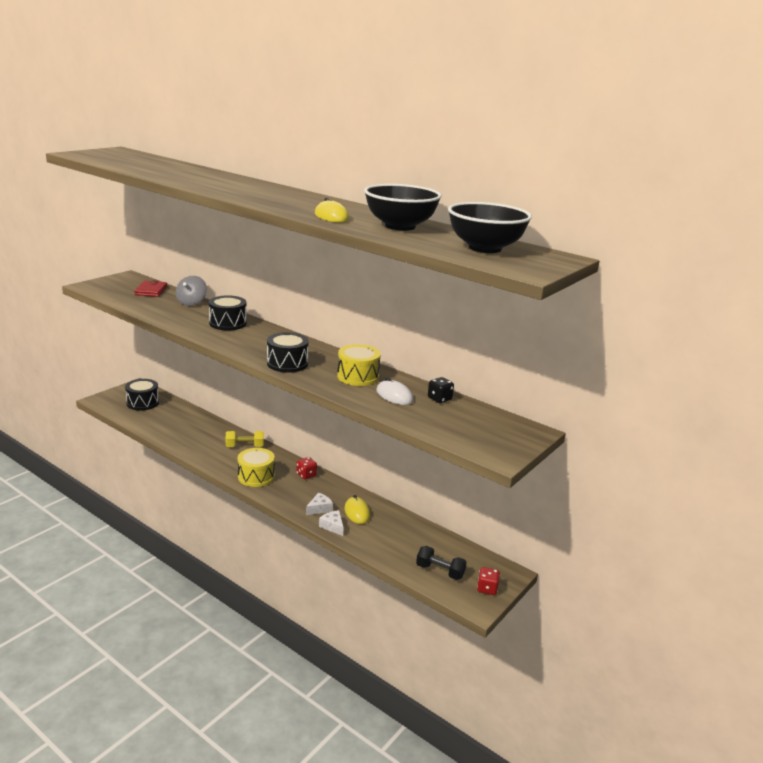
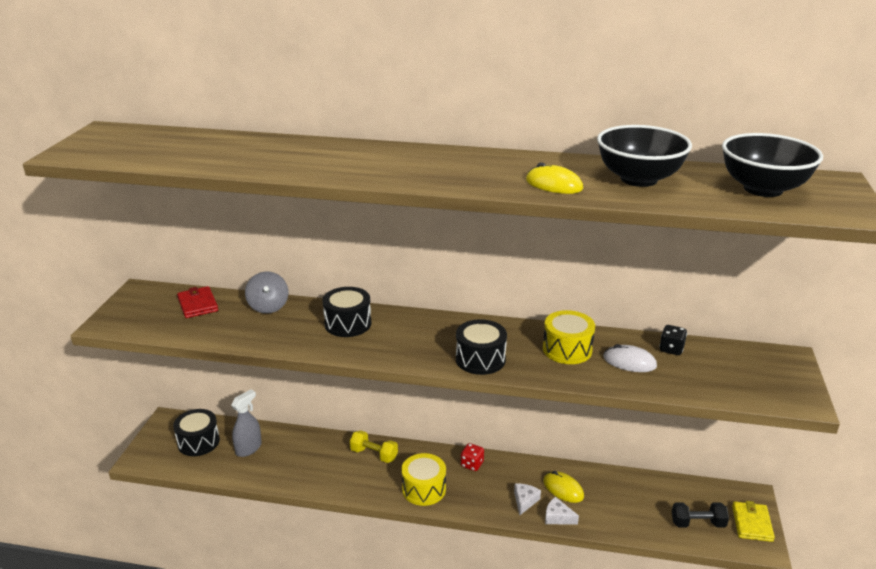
camera: 25 degrees left, 5 degrees up
yellow dumbbell [226,431,264,447] -> yellow dumbbell turned 60 degrees clockwise [350,430,398,463]
red dice [477,567,500,595] -> yellow wallet [732,501,775,542]
none -> grey spray bottle [231,389,262,457]

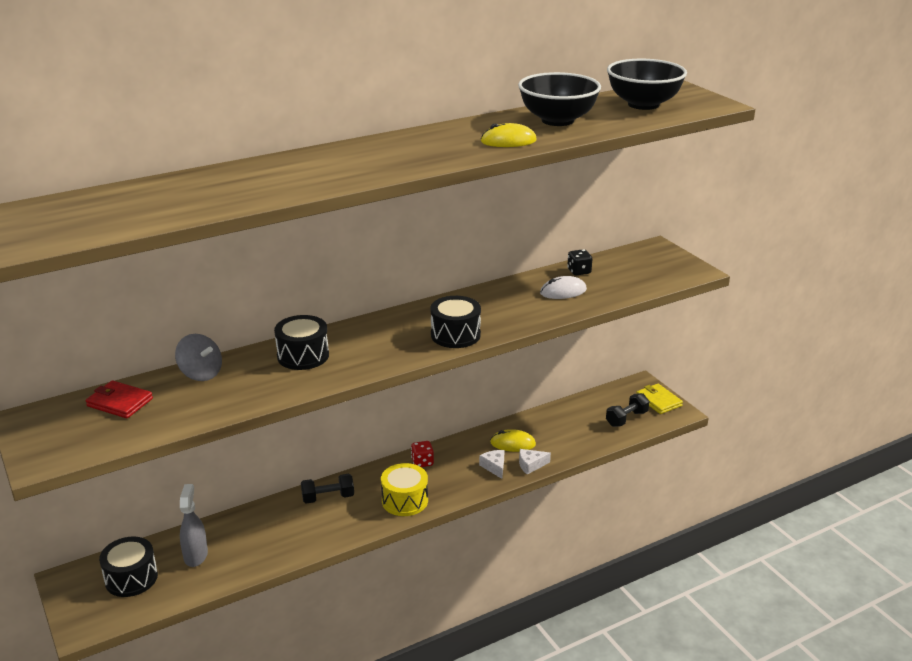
camera: 40 degrees left, 0 degrees up
yellow dumbbell [350,430,398,463] -> black dumbbell [301,474,354,504]
yellow drum [543,310,595,364] -> none

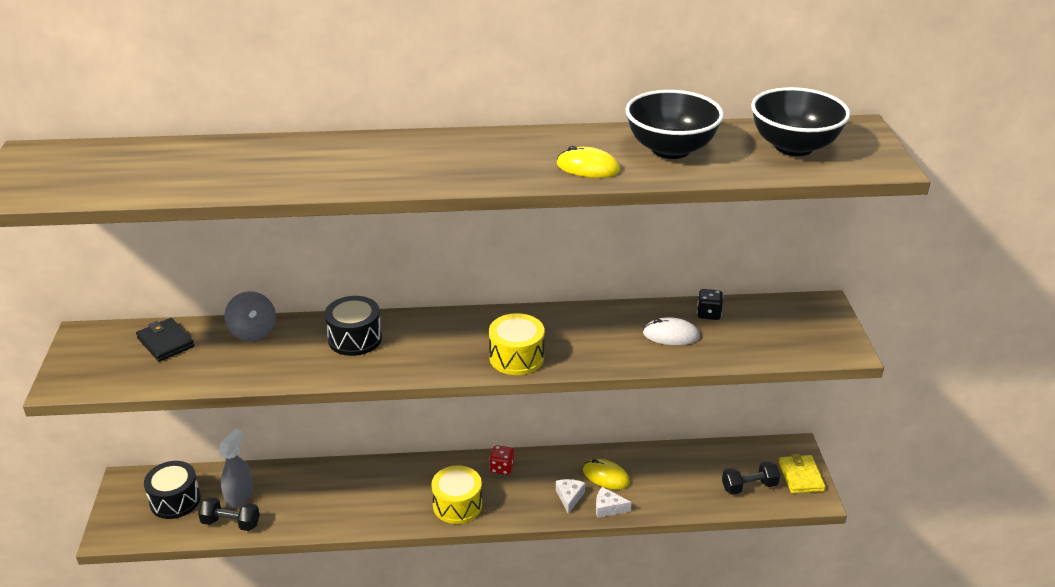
camera: 25 degrees right, 5 degrees up
red wallet [86,380,153,418] -> black wallet [136,318,194,362]
black dumbbell [301,474,354,504] -> black dumbbell moved to [198,497,260,531]
black drum [430,296,481,348] -> yellow drum [489,313,545,375]

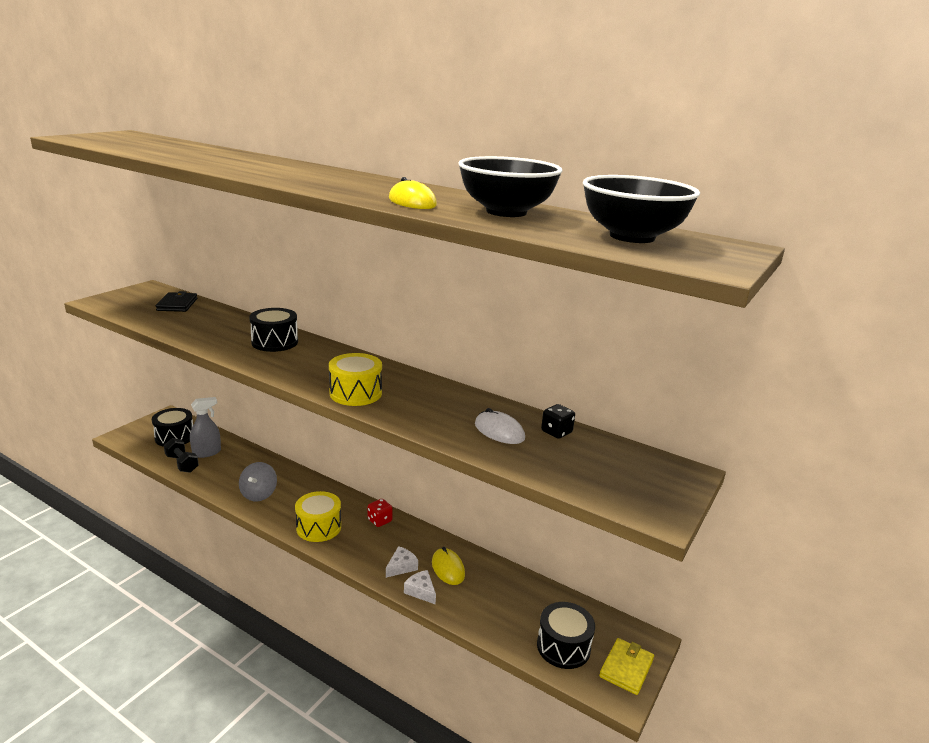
camera: 35 degrees right, 10 degrees down
grey spinning top [224,291,276,341] -> grey spinning top moved to [239,462,277,501]
black dumbbell [722,461,780,495] -> black drum [537,602,595,669]

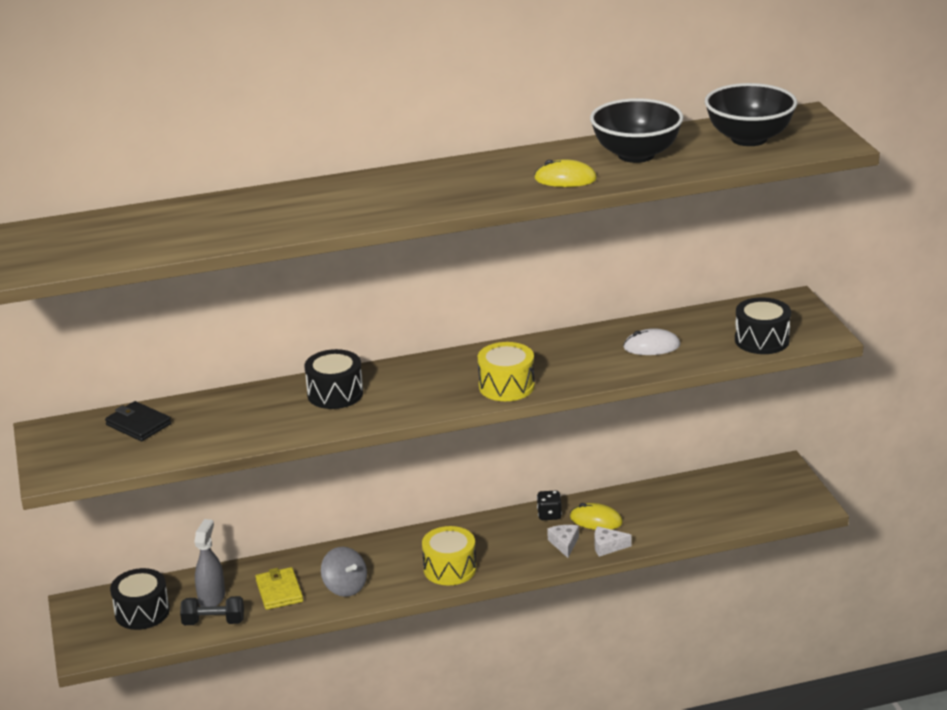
camera: 45 degrees left, 5 degrees up
red dice [368,499,393,527] -> none
black drum [537,602,595,669] -> black drum moved to [735,297,791,354]
black dice [541,404,575,439] -> black dice moved to [537,491,562,520]
yellow wallet [599,638,654,695] -> yellow wallet moved to [255,567,303,610]

